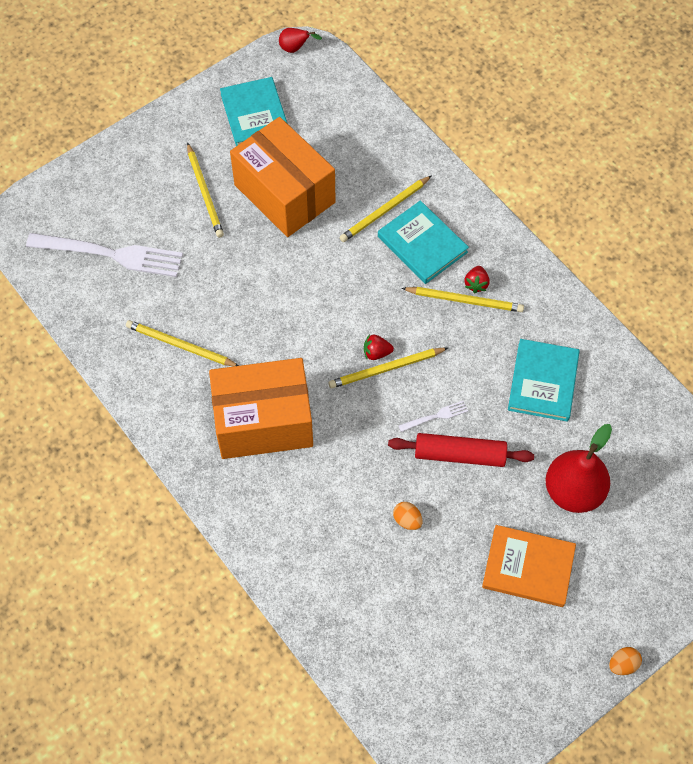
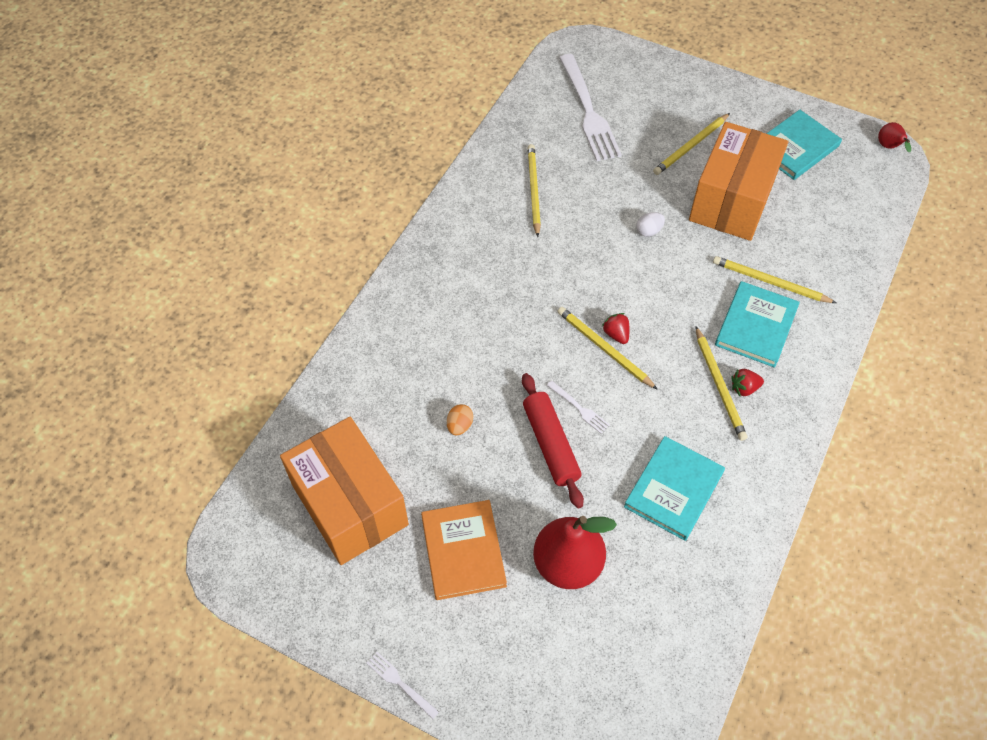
camera: 65 degrees right, 5 degrees down
orange box [209,358,313,459] -> orange box moved to [280,417,409,565]
turquoise book [508,339,580,422] -> turquoise book turned 45 degrees counterclockwise [624,436,725,541]
orange egg [609,647,642,675] -> white fork [367,652,439,719]
none -> white egg [636,212,665,237]

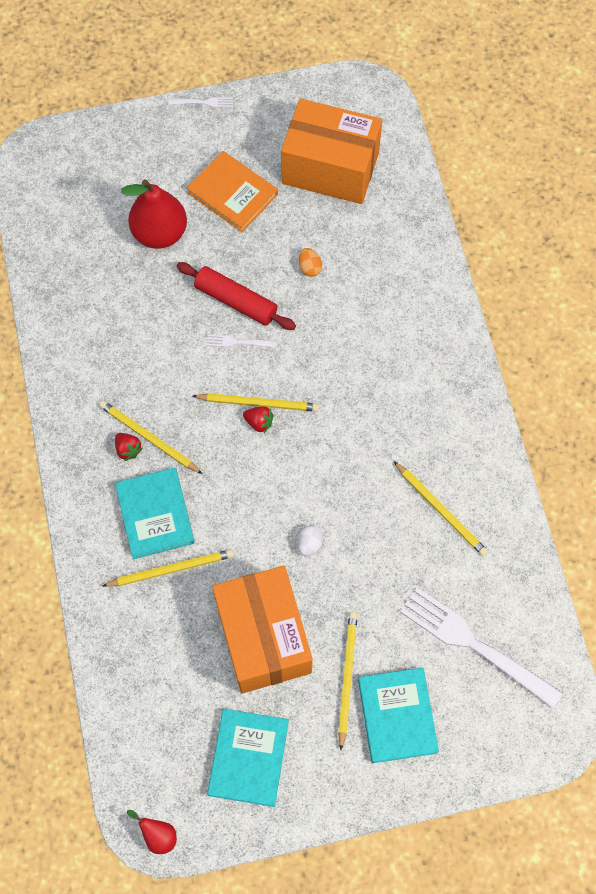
camera: 140 degrees right, 10 degrees up
turquoise book [624,436,725,541] -> turquoise book moved to [358,668,439,763]
red strawberry [731,369,764,396] -> red strawberry turned 105 degrees clockwise [115,433,143,461]

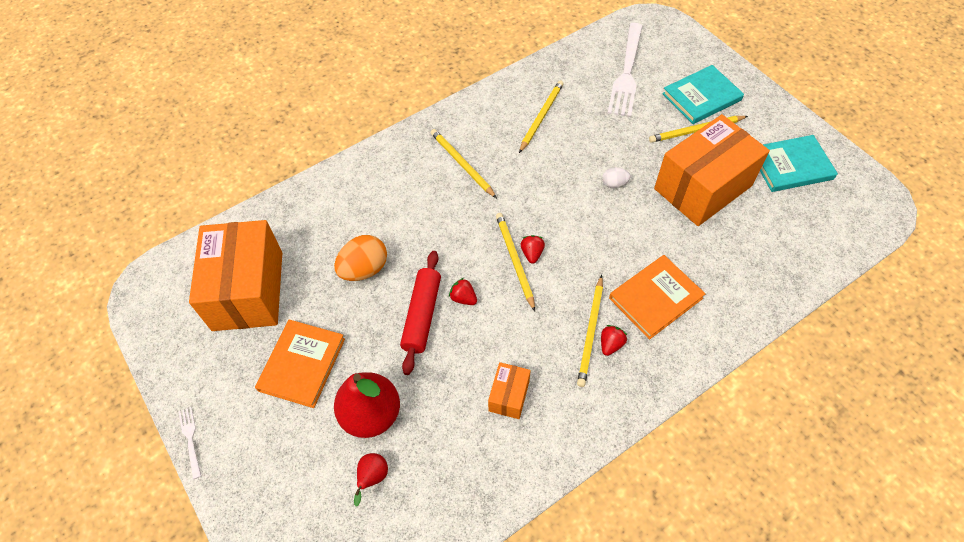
camera: 110 degrees left, 10 degrees down
yellow pencil [103,549,234,587] -> yellow pencil moved to [431,129,497,198]
turquoise book [115,468,195,559] -> orange book [609,255,705,340]
red pear [127,810,177,854] -> red pear moved to [354,453,388,506]
white fork [206,334,276,348] -> red strawberry [449,278,477,305]
orange egg [299,248,322,277] -> orange egg [334,235,387,281], size x1.89
none -> orange box [488,362,531,419]

